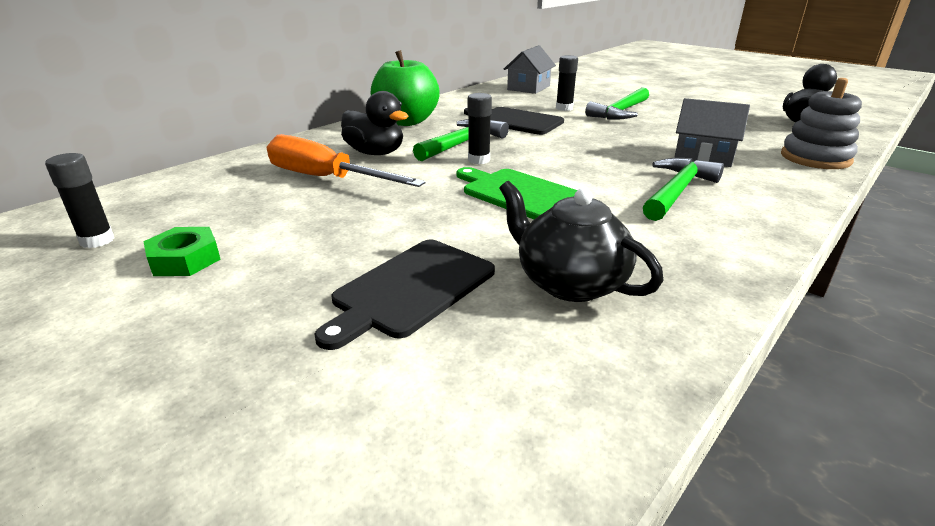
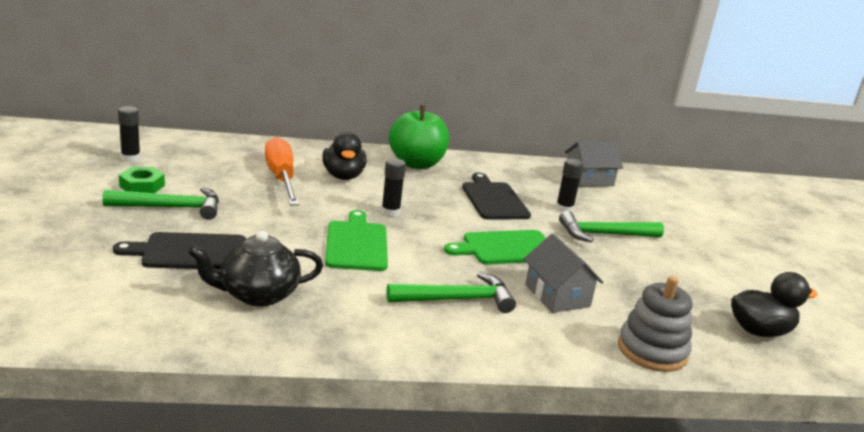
camera: 40 degrees right, 5 degrees down
green hammer [413,119,509,161] -> green hammer moved to [102,187,219,220]
black teapot [499,181,664,302] -> black teapot turned 105 degrees counterclockwise [188,231,323,307]
none -> green cutting board [444,230,546,264]

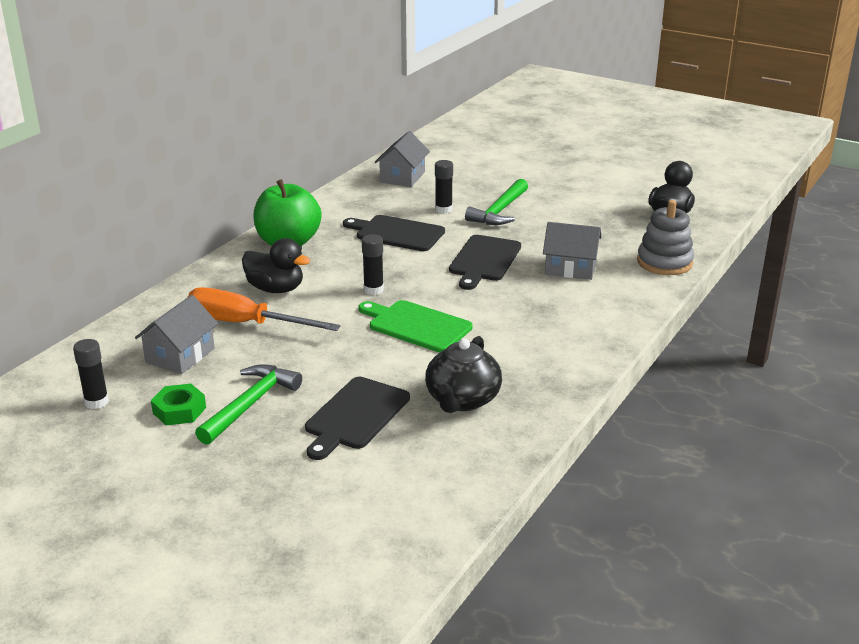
camera: 50 degrees left, 5 degrees up
green hammer [386,272,516,313] -> none
green cutting board [444,230,546,264] -> black cutting board [449,235,521,290]
none -> grey house [135,295,218,374]

